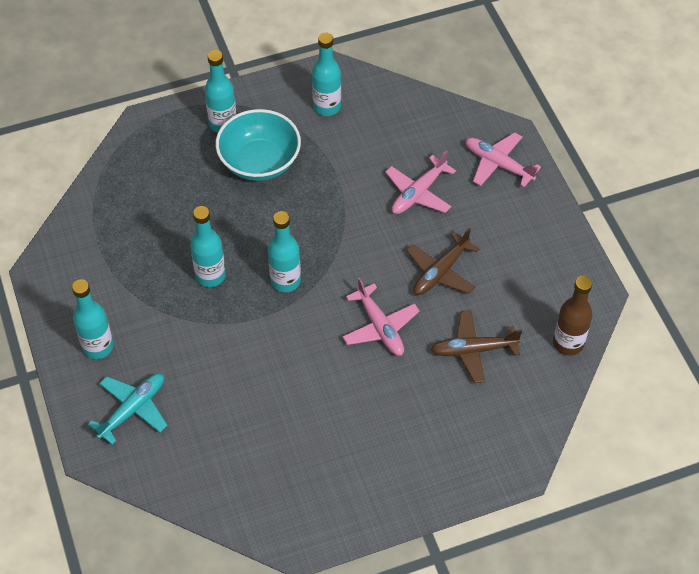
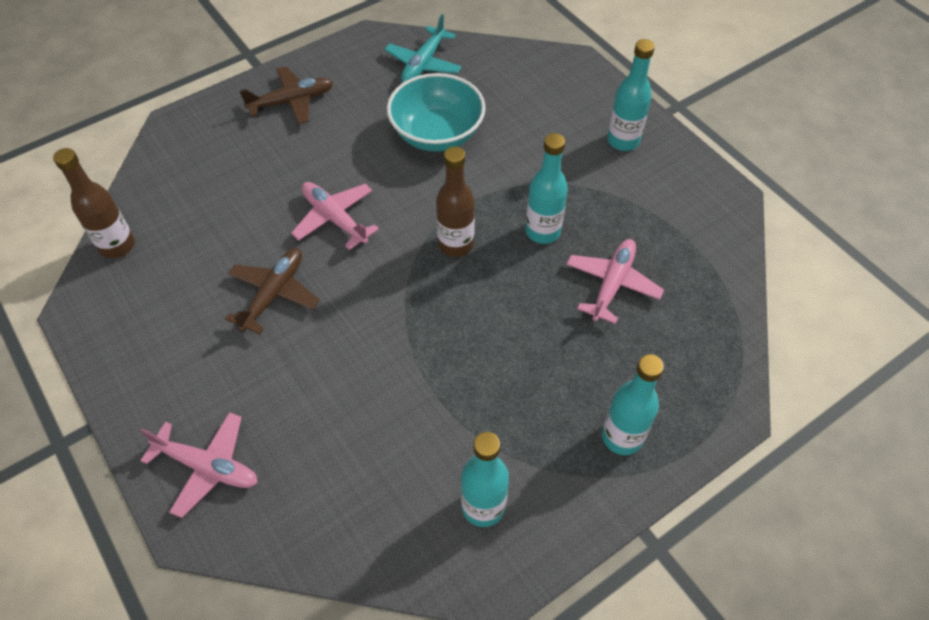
camera: 165 degrees right, 0 degrees up
turquoise plane [88,373,168,445] -> turquoise plane moved to [385,14,462,82]
turquoise bowl [215,109,301,181] -> turquoise bowl moved to [387,73,486,151]
turquoise bottle [268,211,301,292] -> brown bottle [436,147,475,257]
pink plane [385,150,456,214] -> pink plane moved to [566,239,664,324]
brown plane [431,310,522,383] -> brown plane moved to [240,66,333,124]

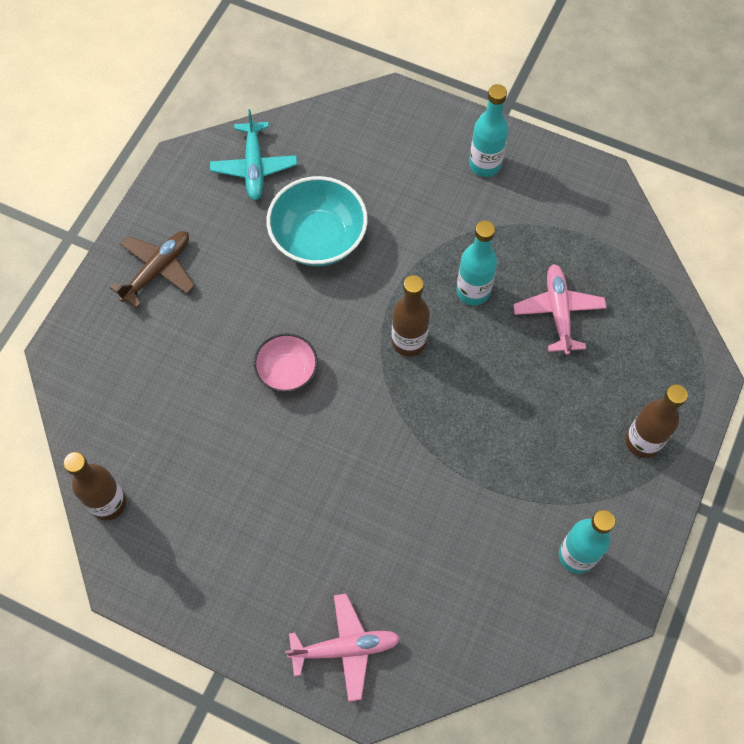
camera: 30 degrees left, 10 degrees up
brown plane [225,248,319,334] -> none
pink plane [291,182,379,250] -> pink bowl [254,333,318,392]
turquoise bottle [602,354,664,455] -> brown bottle [625,384,688,458]

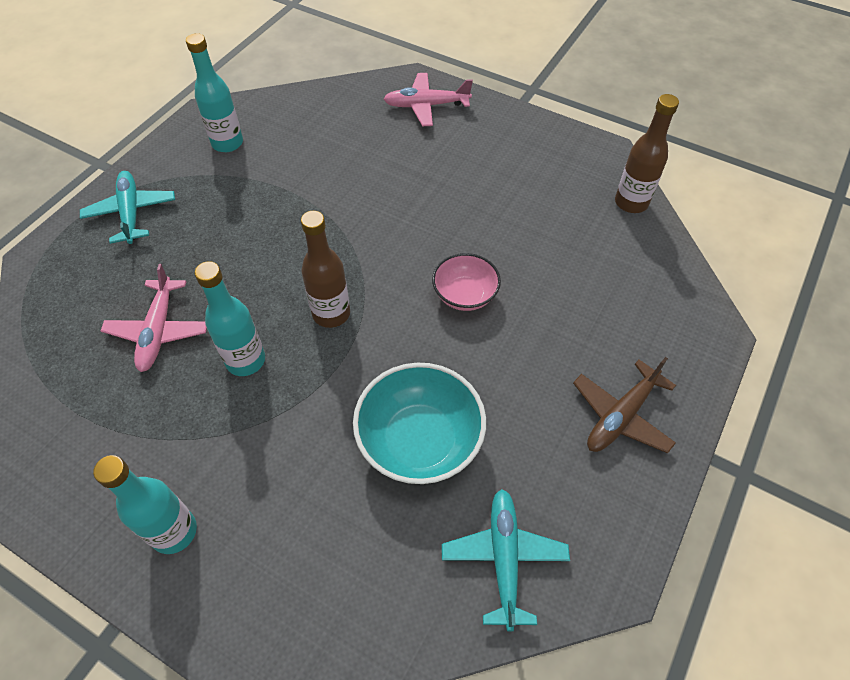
camera: 175 degrees left, 10 degrees down
brown bottle [625,384,688,458] -> turquoise plane [80,171,175,244]

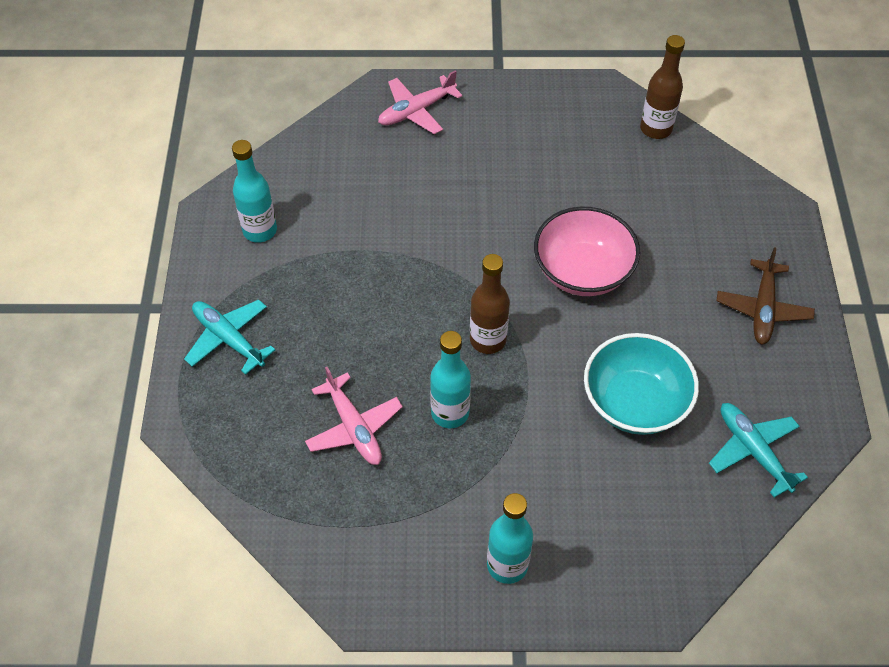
camera: 30 degrees left, 0 degrees up
pink bowl [432,253,501,311] -> pink bowl [534,207,640,296], size x1.65

